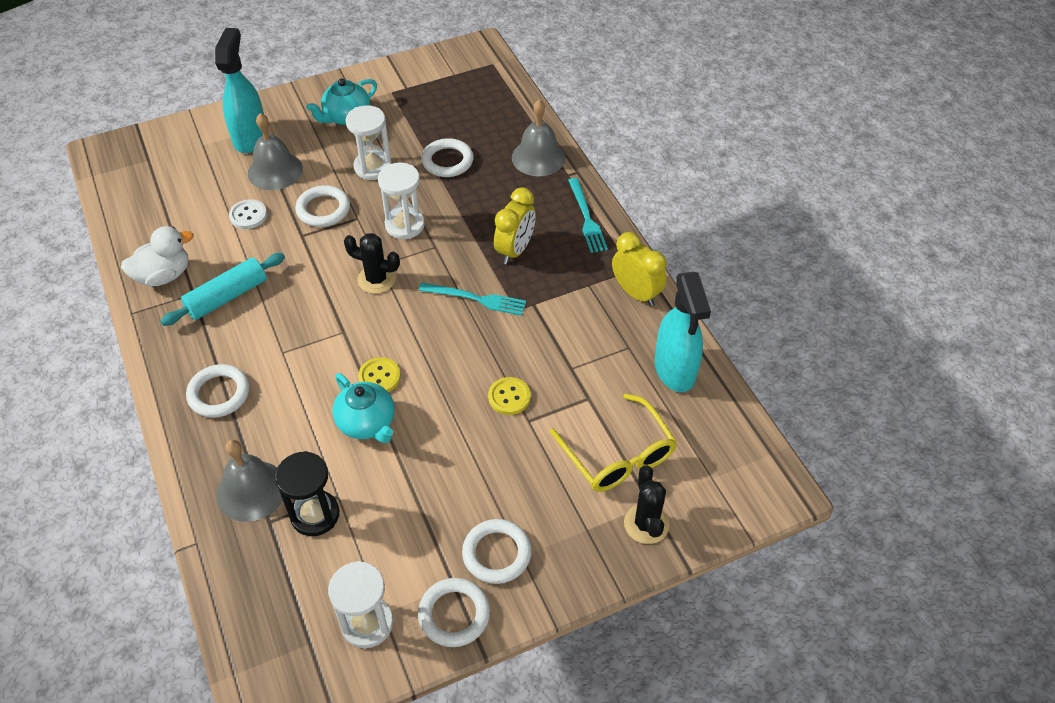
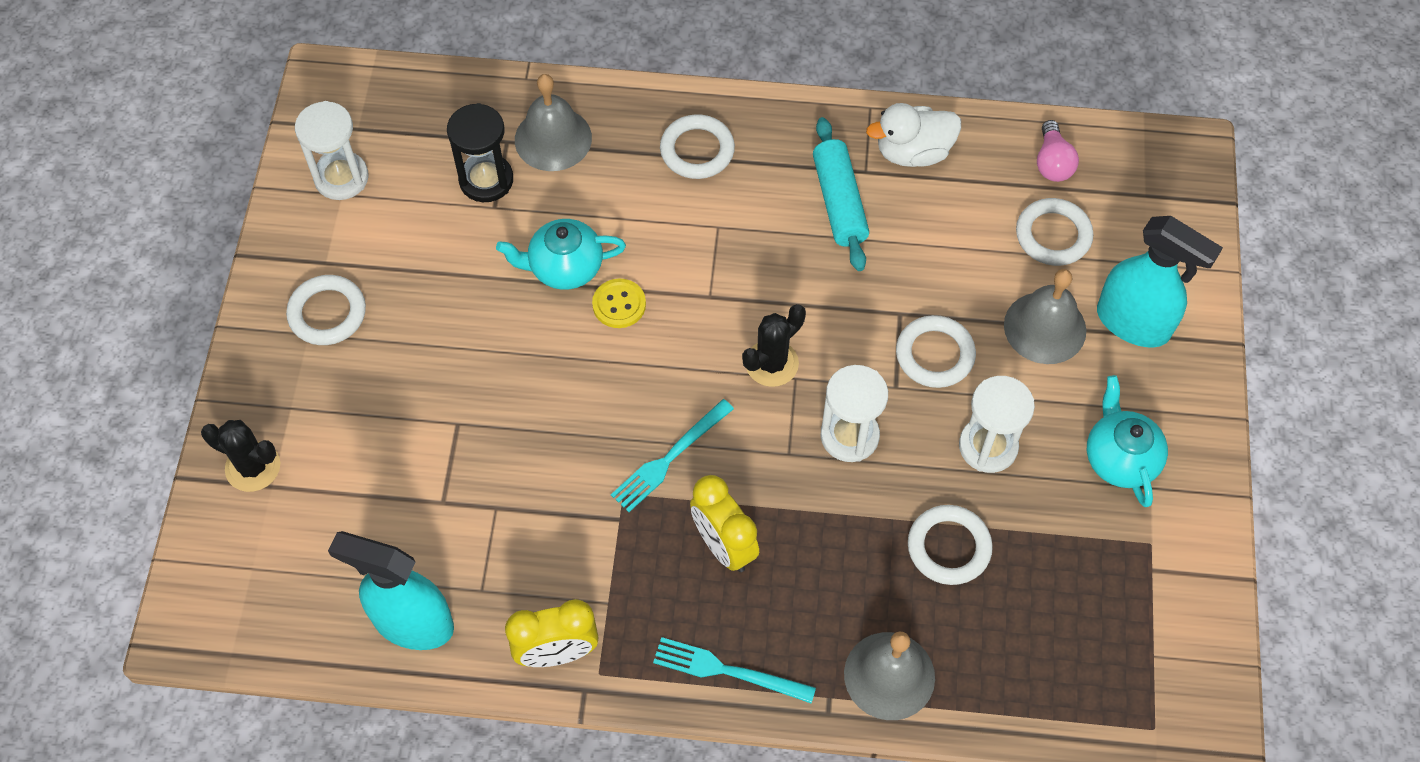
camera: 120 degrees right, 10 degrees up
white duck [121,226,193,287] -> white duck turned 75 degrees clockwise [866,103,961,167]
white button [229,199,267,229] -> none
white ring [418,578,490,647] -> white ring moved to [1016,198,1093,266]
yellow button [488,377,531,415] -> none
yellow glasses [550,394,677,492] -> none
none -> pink light bulb [1037,120,1079,182]

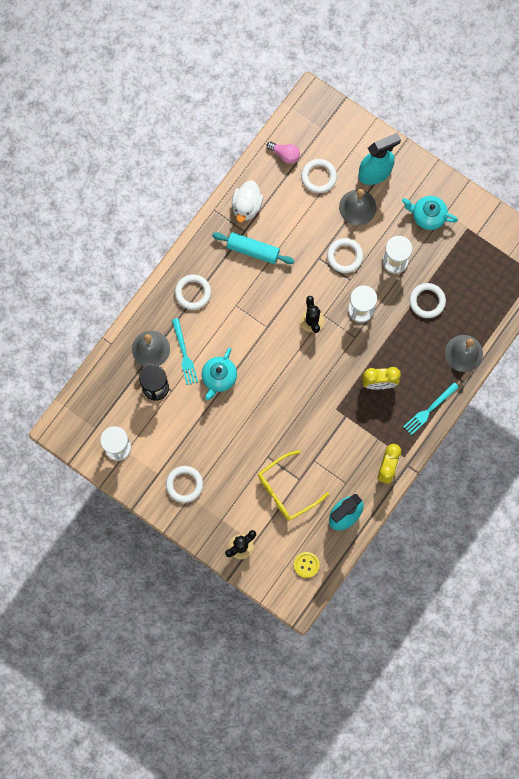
camera: 60 degrees left, 15 degrees up
yellow button [592,278,646,328] -> yellow button moved to [294,552,320,578]
turquoise fork [611,399,734,512] -> turquoise fork moved to [172,318,198,385]
none -> yellow glasses [258,450,329,521]

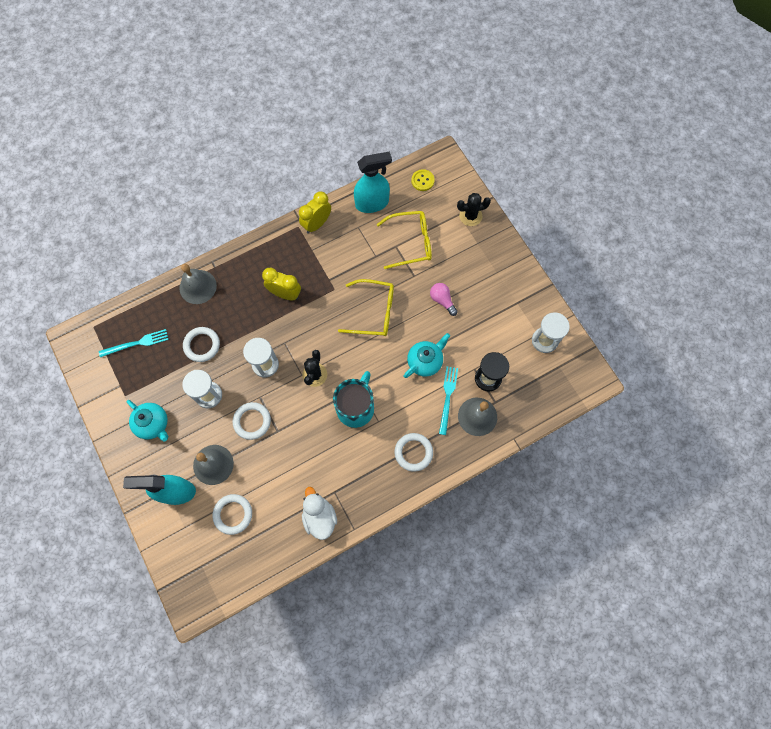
camera: 155 degrees left, 5 degrees down
white ring [166,466,203,503] -> none
turquoise rolling pin [212,232,294,264] -> none
white duck [232,180,263,223] -> white duck turned 60 degrees counterclockwise [302,487,337,540]
pink light bulb [267,142,300,164] -> pink light bulb moved to [430,283,458,316]
turquoise fork [403,382,459,435] -> turquoise fork moved to [99,329,169,357]
none -> turquoise mug [333,371,374,428]
none -> yellow glasses [338,279,394,336]

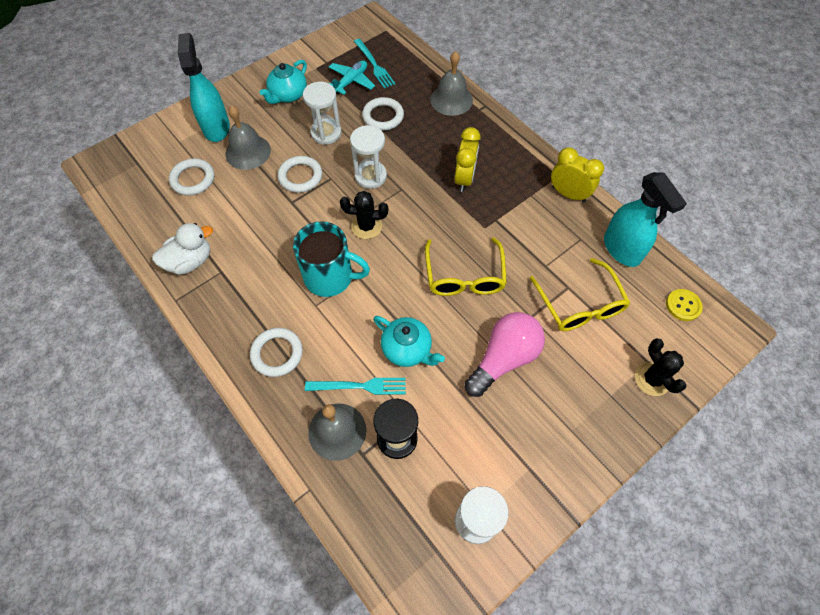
camera: 80 degrees right, 10 degrees down
pink light bulb [430,283,458,316] -> pink light bulb [464,312,545,397], size x1.81
none -> turquoise plane [329,60,375,95]

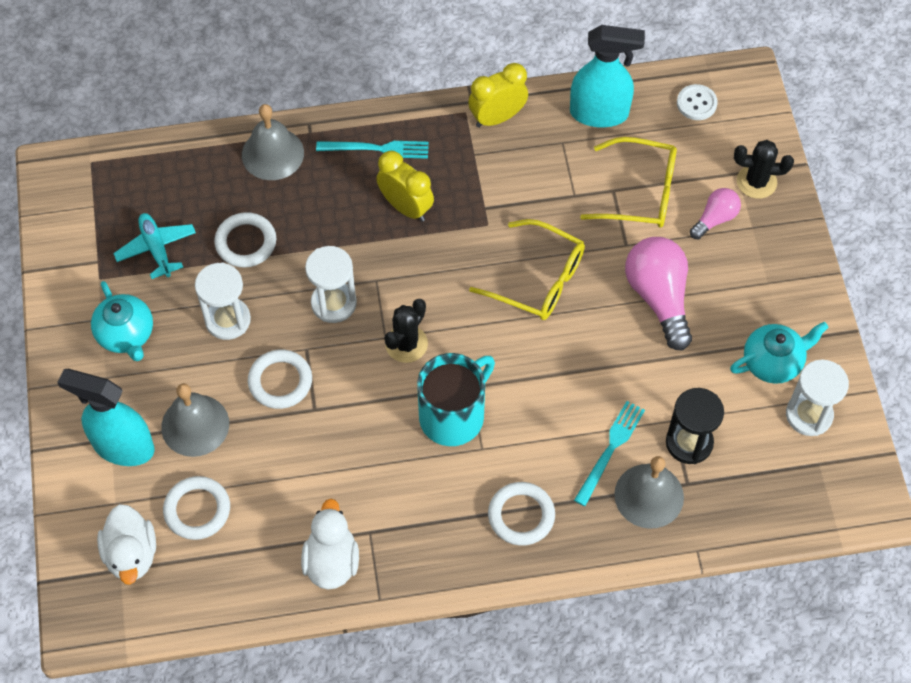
camera: 60 degrees left, 0 degrees up
turquoise fork [354,39,395,88] -> turquoise fork moved to [316,141,429,159]
turquoise teapot [373,316,445,367] -> turquoise teapot moved to [730,322,829,384]
yellow button [666,289,703,321] -> white button [677,84,718,120]
none -> white duck [97,504,156,585]
none -> pink light bulb [690,188,741,240]

